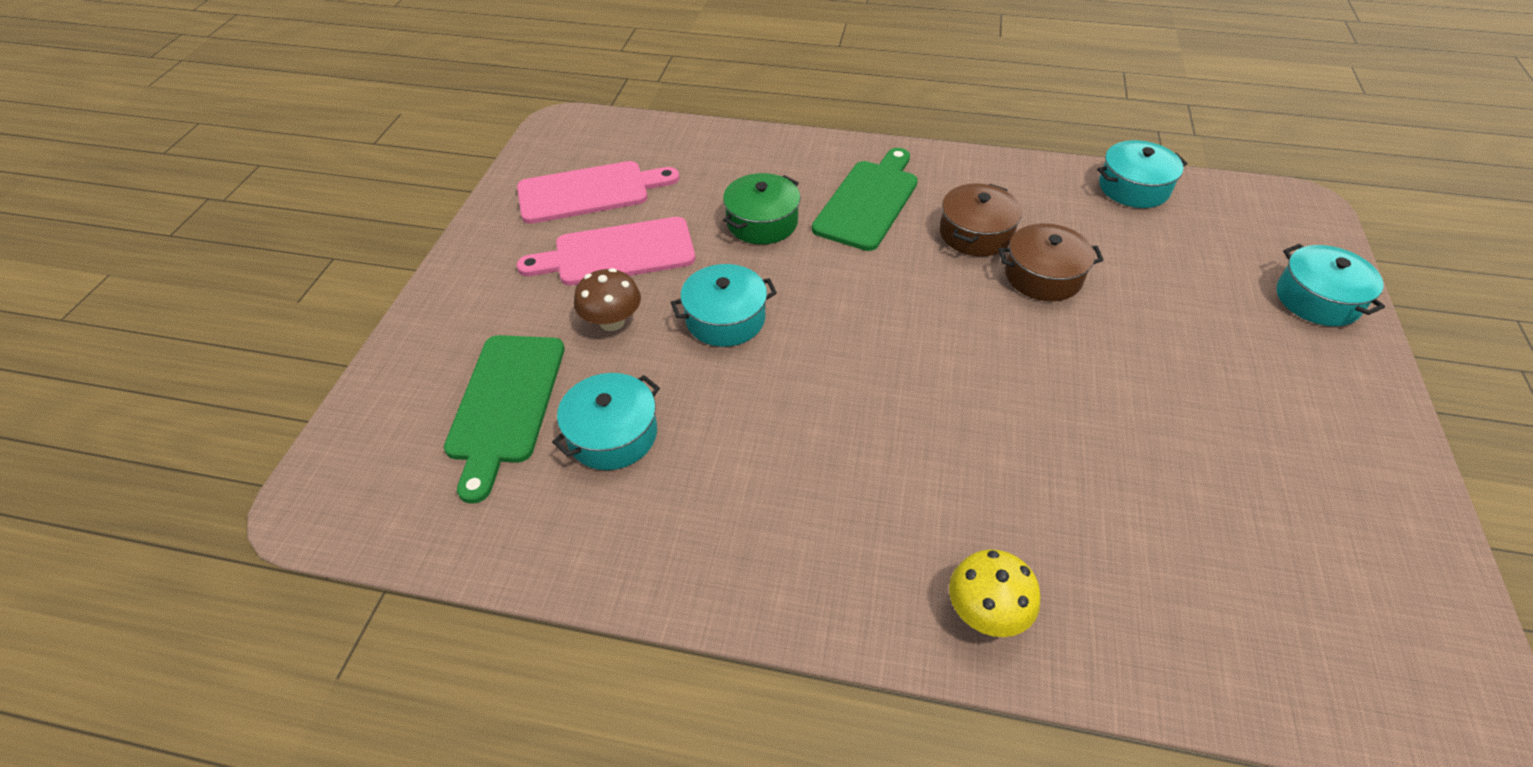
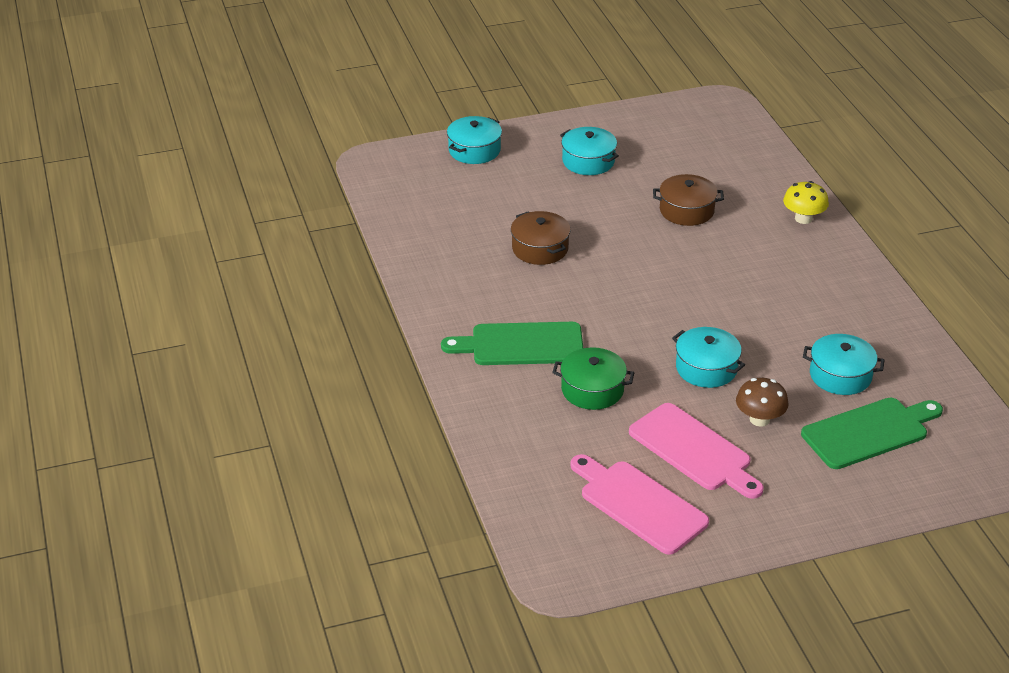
camera: 120 degrees left, 10 degrees down
brown pot [940,184,1022,256] -> brown pot moved to [653,174,724,226]
turquoise pot [1097,140,1187,208] -> turquoise pot moved to [560,127,619,175]

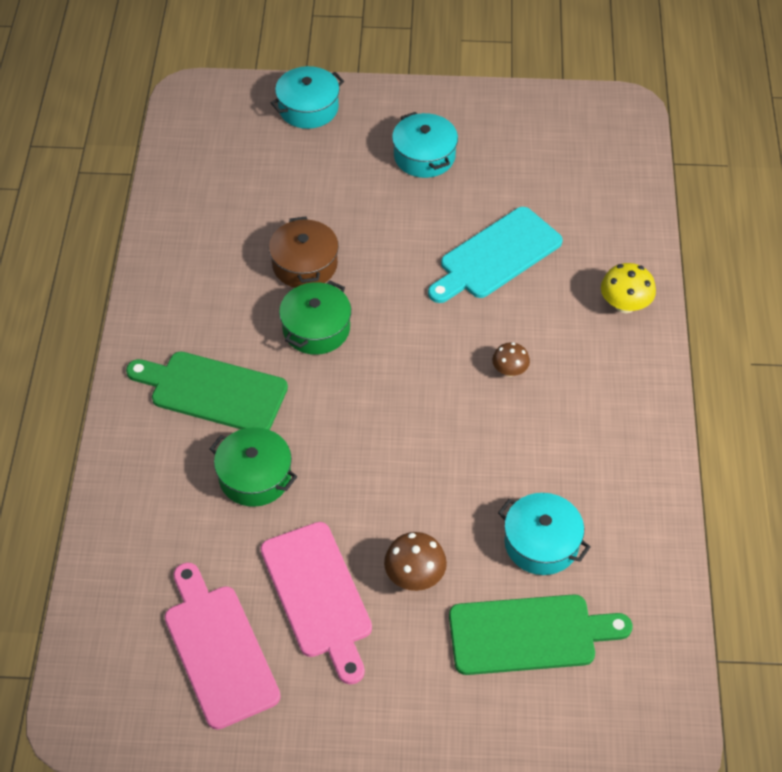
camera: 20 degrees right, 15 degrees up
brown pot [653,174,724,226] -> turquoise cutting board [428,207,563,303]
turquoise pot [672,327,745,388] -> none
none -> green pot [279,281,351,355]
none -> brown mushroom [492,342,530,377]

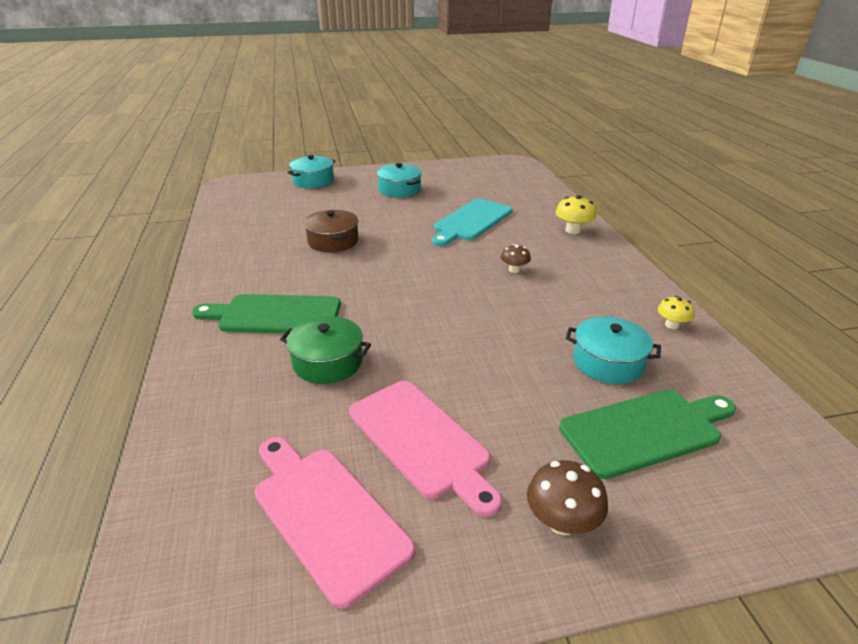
camera: 15 degrees left, 20 degrees down
green pot [279,281,351,355] -> none
brown mushroom [384,532,447,591] -> brown mushroom moved to [527,460,608,535]
none -> yellow mushroom [658,296,695,329]

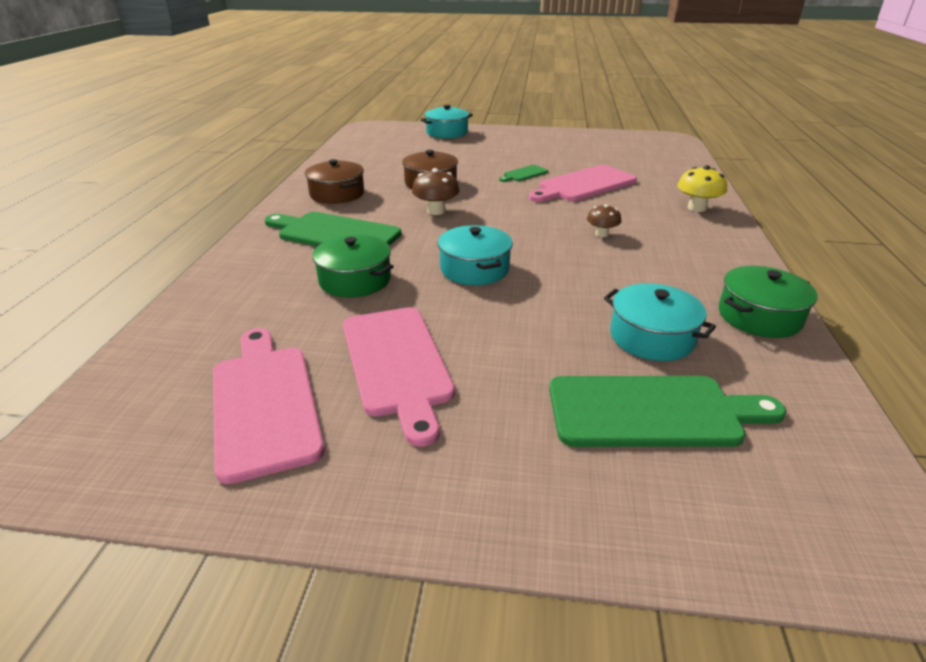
camera: 20 degrees right, 0 degrees up
turquoise pot [376,163,422,197] -> turquoise pot moved to [438,225,513,285]
turquoise cutting board [432,199,512,246] -> pink cutting board [529,165,637,202]
brown mushroom [527,460,608,535] -> brown mushroom moved to [412,168,460,215]
yellow mushroom [658,296,695,329] -> green pot [719,266,818,338]
none -> brown pot [305,159,364,204]
none -> green cutting board [499,165,548,182]

